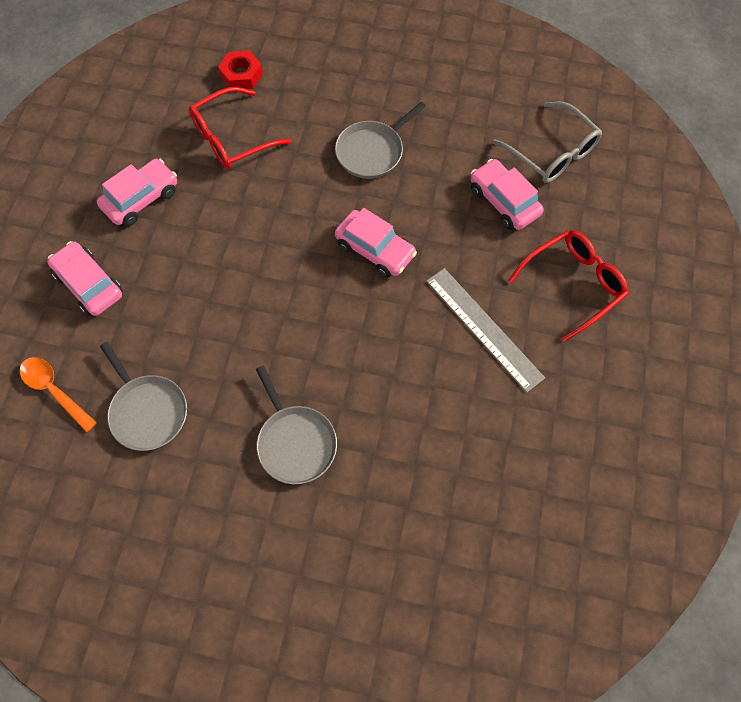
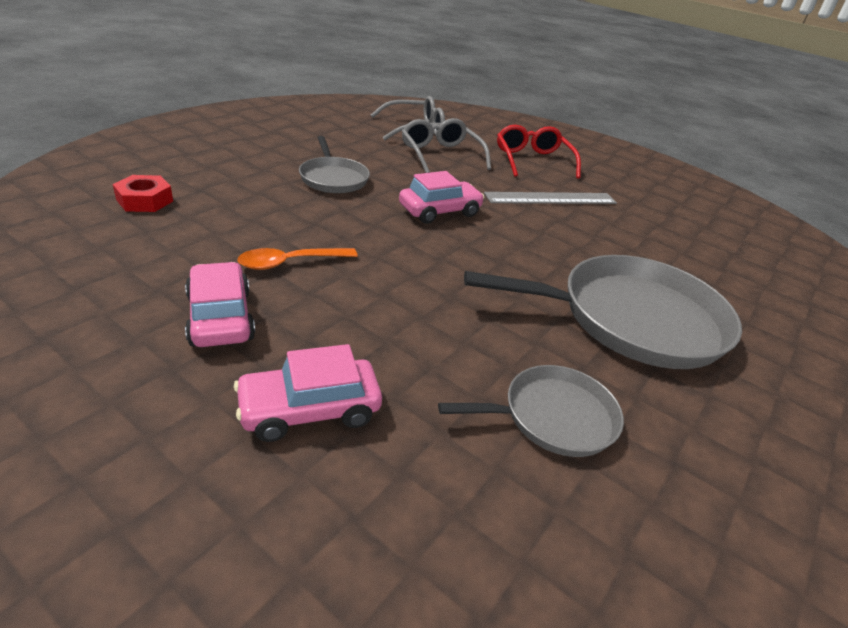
camera: 70 degrees left, 30 degrees down
orange spoon [20,357,97,432] -> orange spoon moved to [237,248,358,270]
red glasses [189,87,291,169] -> none
grey pan [256,366,337,484] -> grey pan [464,255,742,369], size x1.84
pink car [470,159,544,230] -> grey glasses [402,118,491,173]

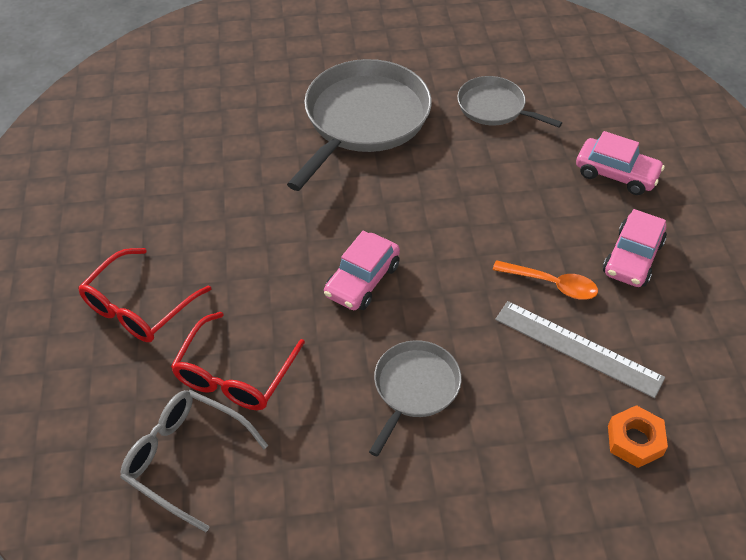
camera: 130 degrees left, 15 degrees up
red nut [113,175,173,212] -> orange nut [608,405,668,468]
pink car [399,171,485,224] -> pink car turned 75 degrees counterclockwise [324,231,400,310]
grey glasses [402,118,491,173] -> red glasses [171,312,305,410]
grey pan [464,255,742,369] -> grey pan turned 75 degrees clockwise [287,59,432,191]
grey ruler [484,192,617,204] -> grey ruler moved to [495,301,665,398]

